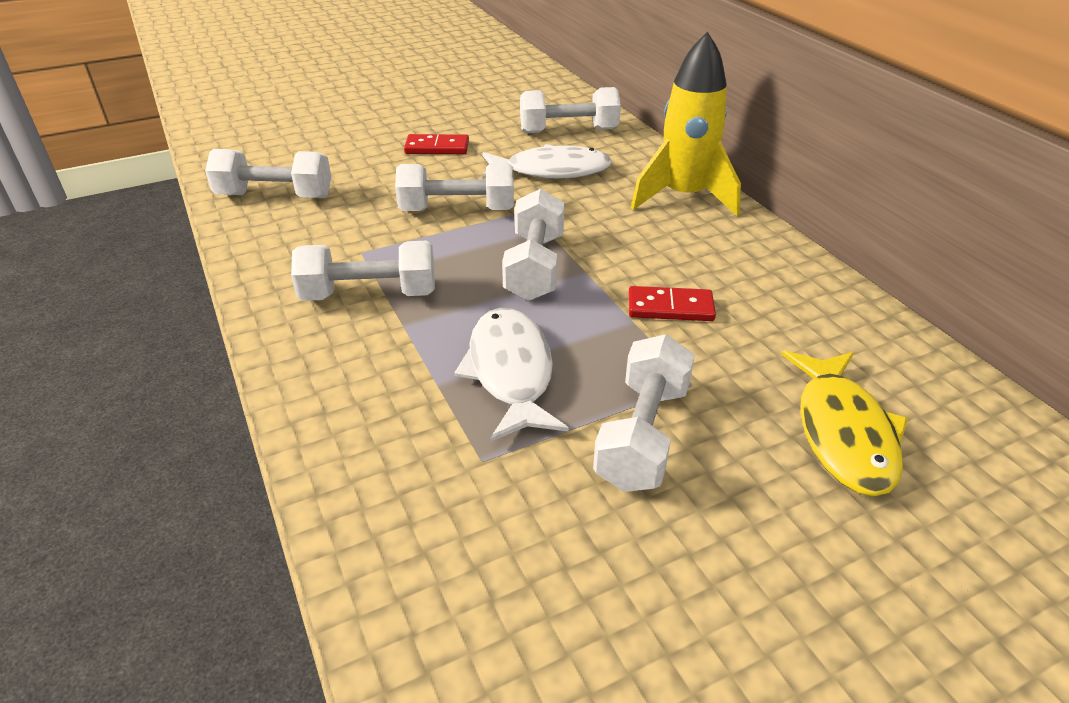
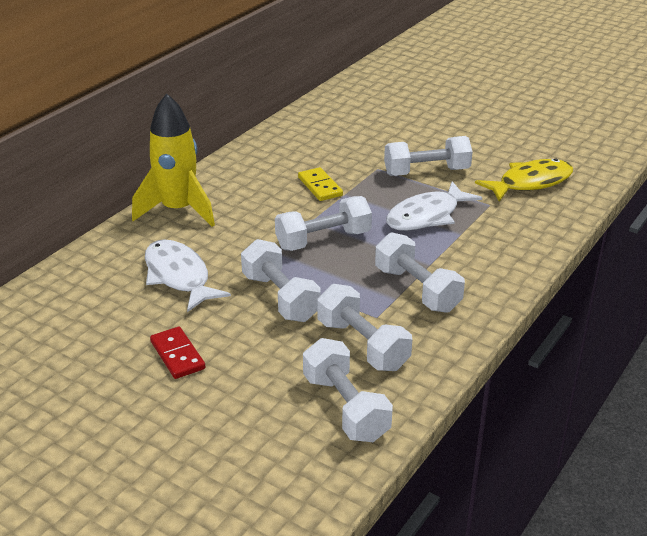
camera: 120 degrees left, 5 degrees down
white dumbbell [520,87,621,133] -> white dumbbell moved to [317,284,412,371]
red domino [628,286,716,321] -> yellow domino [298,167,343,201]
yellow fish [782,351,908,496] -> yellow fish moved to [475,158,573,202]

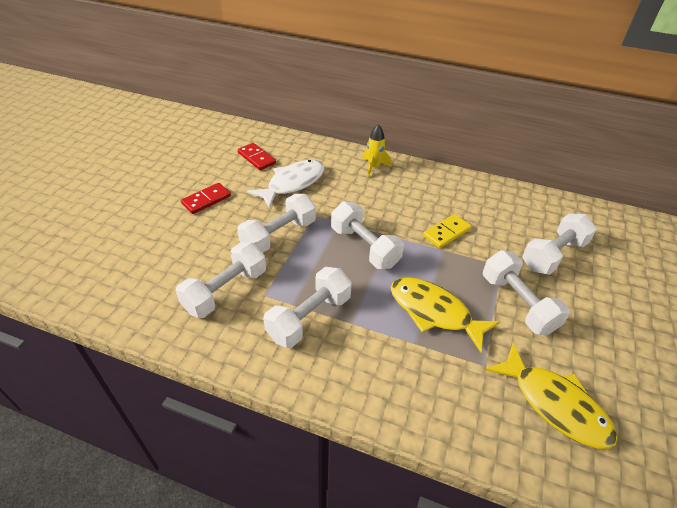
camera: 75 degrees right, 10 degrees up
yellow rocket [132,93,215,227] -> yellow rocket [362,124,392,177], size x0.51
white dumbbell [303,338,393,442] -> white dumbbell moved to [522,213,597,275]
white fish [386,181,482,231] -> yellow fish [390,277,500,353]
none -> red domino [238,143,276,170]

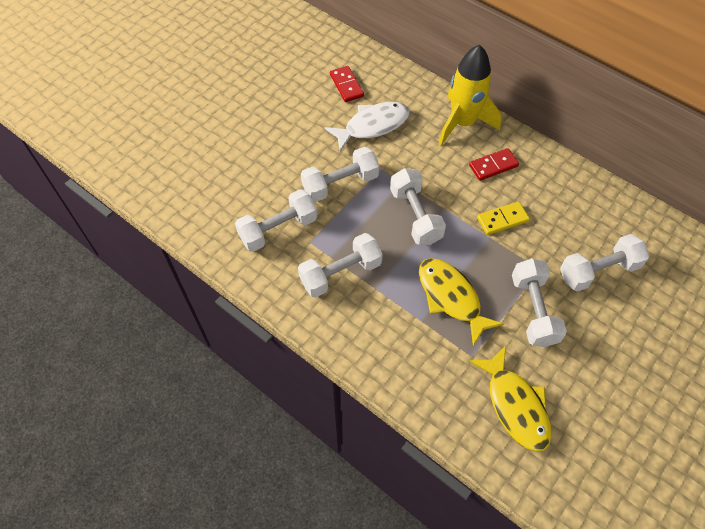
camera: 20 degrees right, 15 degrees up
red domino [181,183,231,214] -> red domino moved to [469,148,519,181]
yellow rocket [362,124,392,177] -> yellow rocket [439,44,501,146], size x1.95

